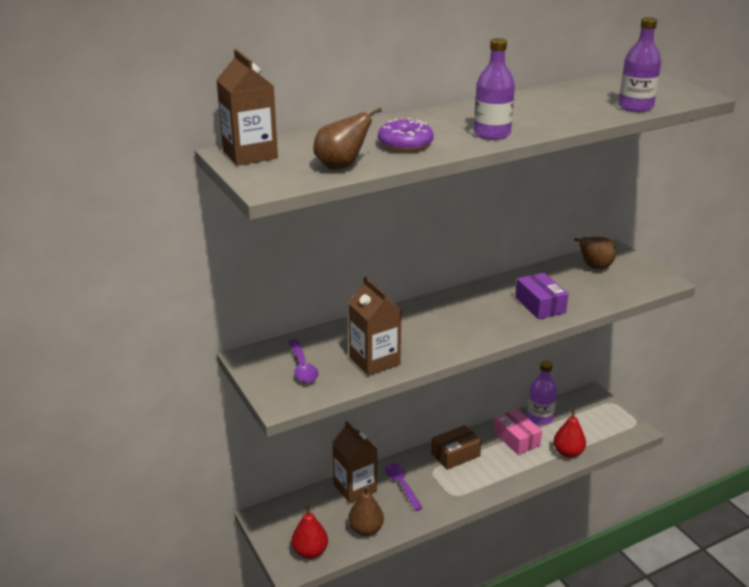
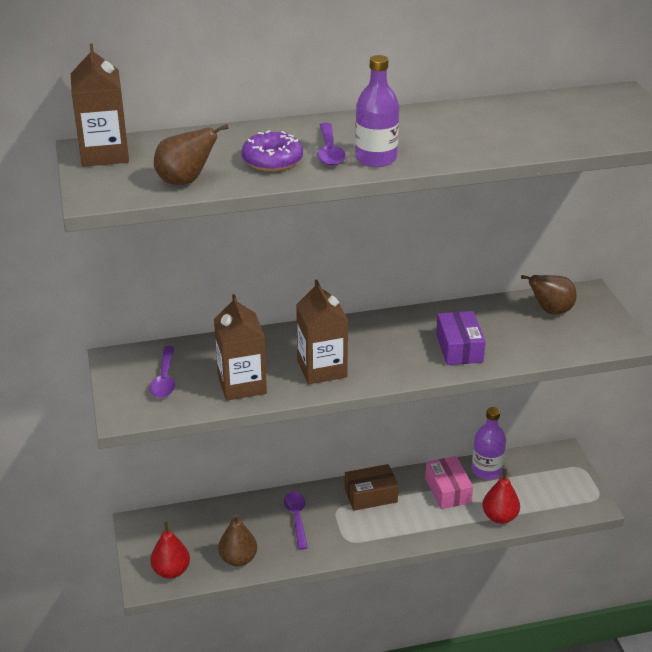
camera: 15 degrees right, 5 degrees up
brown carton [332,421,377,503] -> brown carton moved to [296,280,348,384]
purple bottle [619,17,661,112] -> none
none -> purple spoon [317,123,346,166]

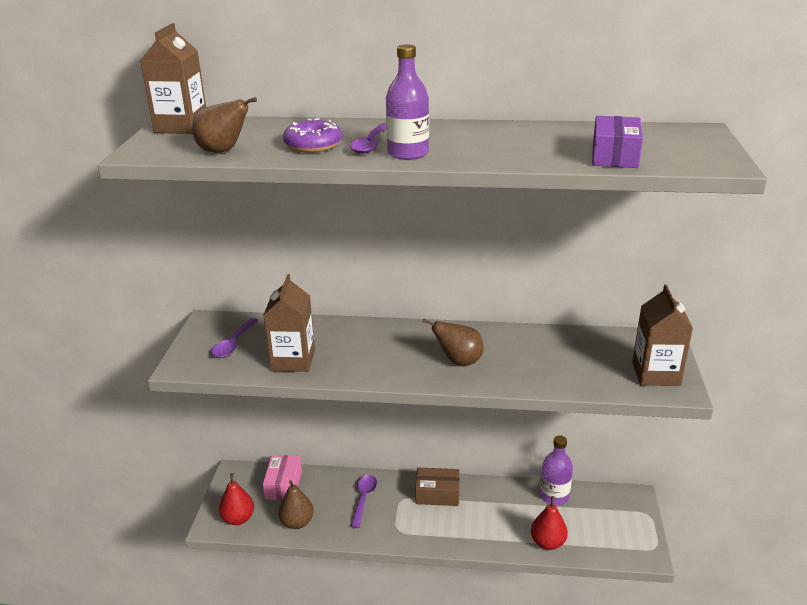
camera: 20 degrees right, 5 degrees down
brown carton [296,280,348,384] -> brown carton moved to [632,284,693,386]
pink box [425,456,473,509] -> pink box moved to [263,455,302,500]
purple box [436,311,486,365] -> purple box moved to [592,116,643,168]
brown pear [521,275,577,315] -> brown pear moved to [423,318,484,365]

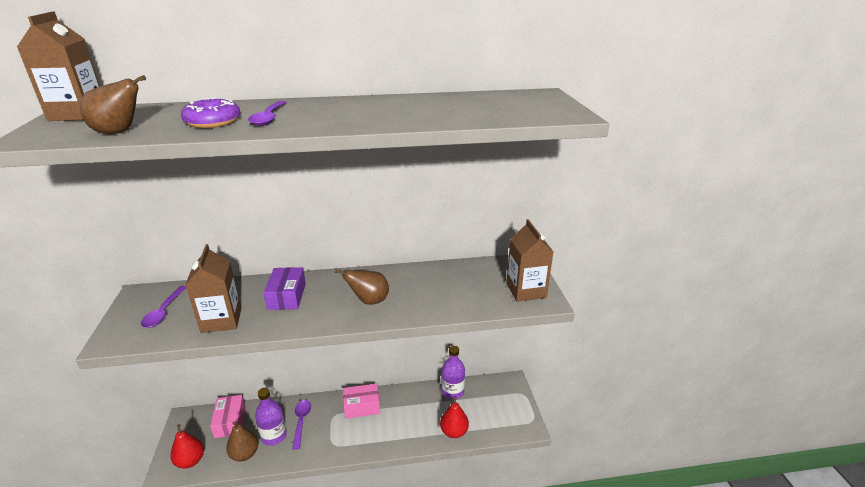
camera: 15 degrees left, 0 degrees up
purple bottle [386,44,429,160] -> purple bottle moved to [255,388,287,446]
brown box [415,467,460,506] -> pink box [343,384,380,418]
purple box [592,116,643,168] -> purple box moved to [263,267,306,310]

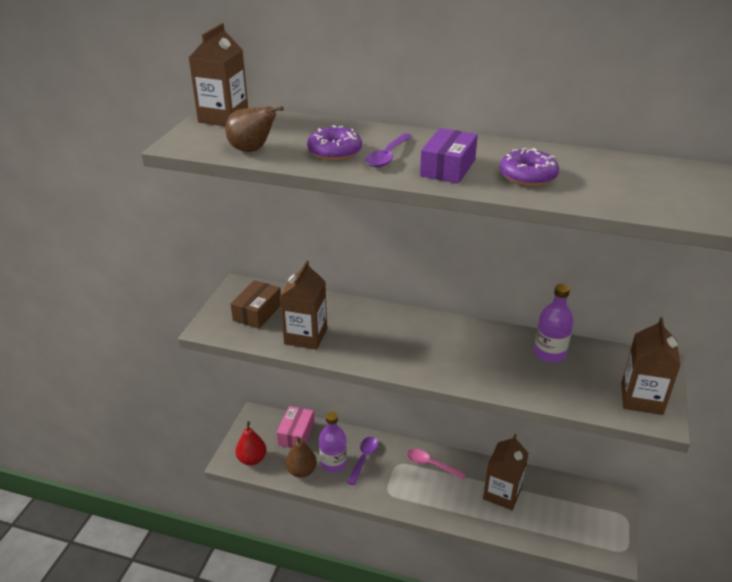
camera: 25 degrees right, 5 degrees up
purple spoon [141,286,186,328] -> brown box [231,280,281,329]
purple box [263,267,306,310] -> purple box moved to [420,128,478,183]
brown pear [335,269,389,305] -> none
pink box [343,384,380,418] -> pink spoon [407,449,466,480]
red pear [440,396,469,438] -> none
purple bottle [441,346,465,400] -> purple bottle moved to [534,284,574,363]
none -> brown carton [483,434,529,510]
none -> purple donut [500,148,559,186]

